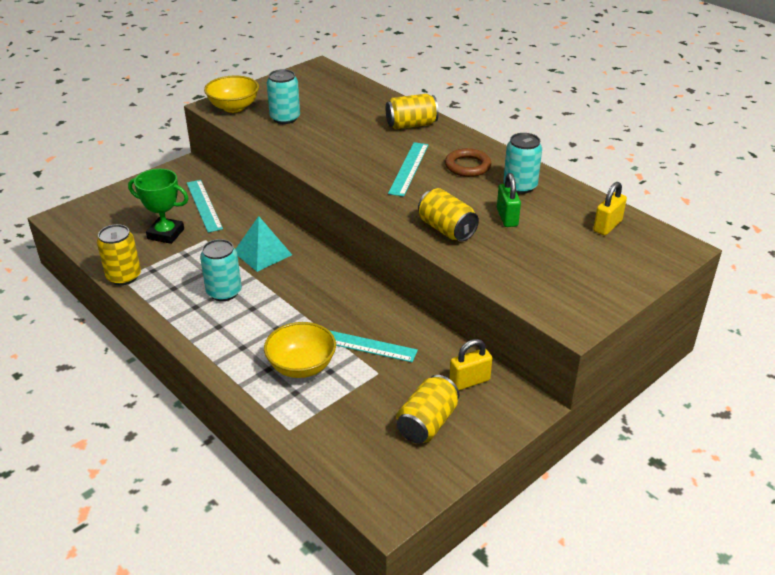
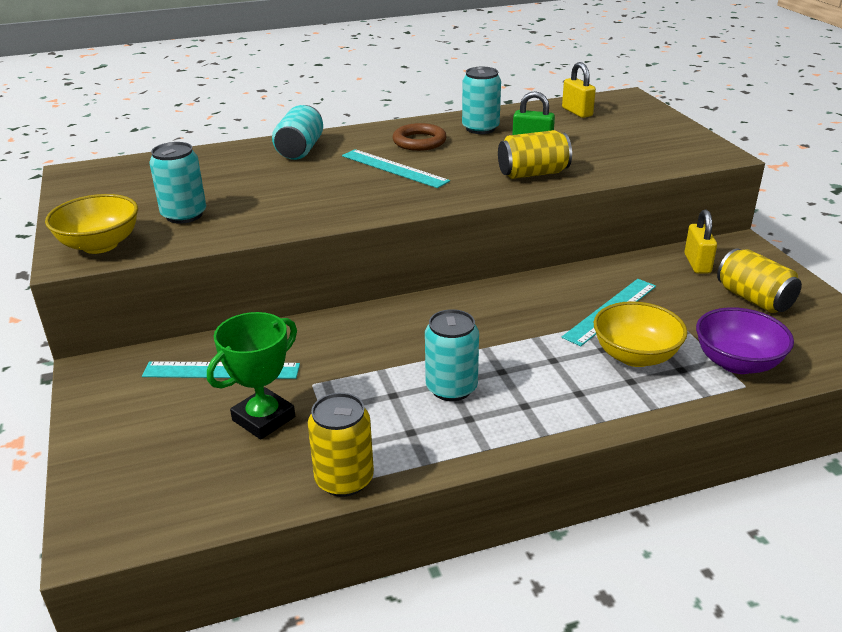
camera: 65 degrees left, 5 degrees down
turquoise pyramid [236,216,292,272] -> none
yellow can [386,94,439,129] -> turquoise can [272,105,323,160]
none -> purple bowl [696,307,794,374]

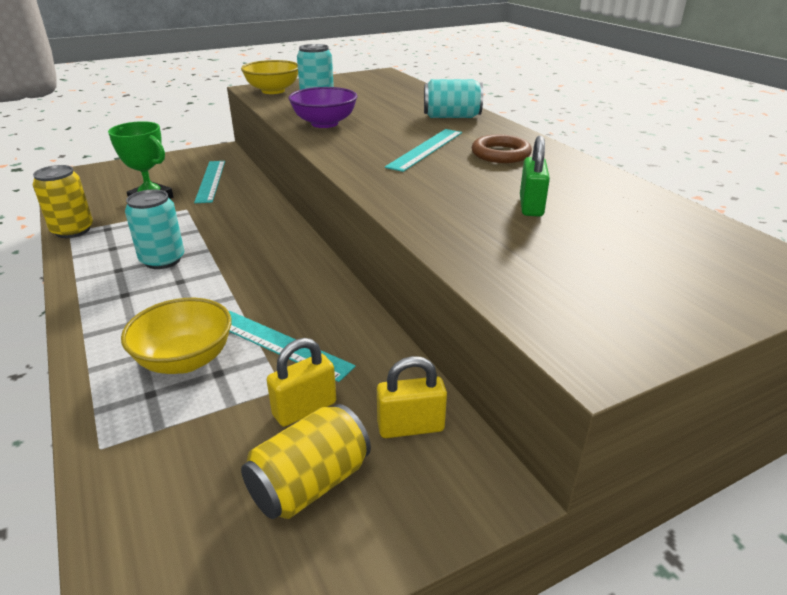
camera: 80 degrees right, 0 degrees up
turquoise can [462,67,501,134] -> none
yellow can [498,130,572,179] -> none
yellow padlock [562,62,596,118] -> yellow padlock moved to [267,338,336,427]
purple bowl [696,307,794,374] -> purple bowl moved to [289,87,358,128]

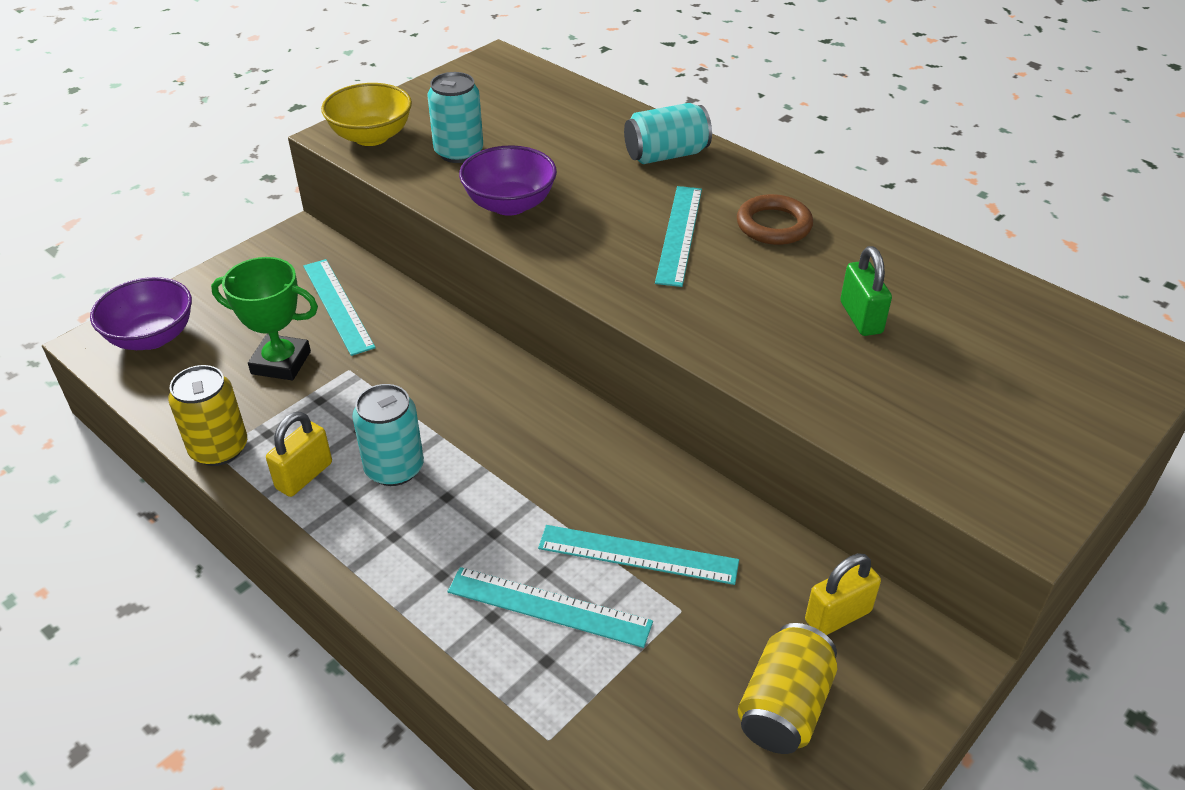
camera: 20 degrees left, 10 degrees up
yellow bowl [121,298,231,374] -> turquoise ruler [447,567,653,648]
yellow padlock [267,338,336,427] -> yellow padlock moved to [266,411,332,497]
none -> purple bowl [90,277,192,350]

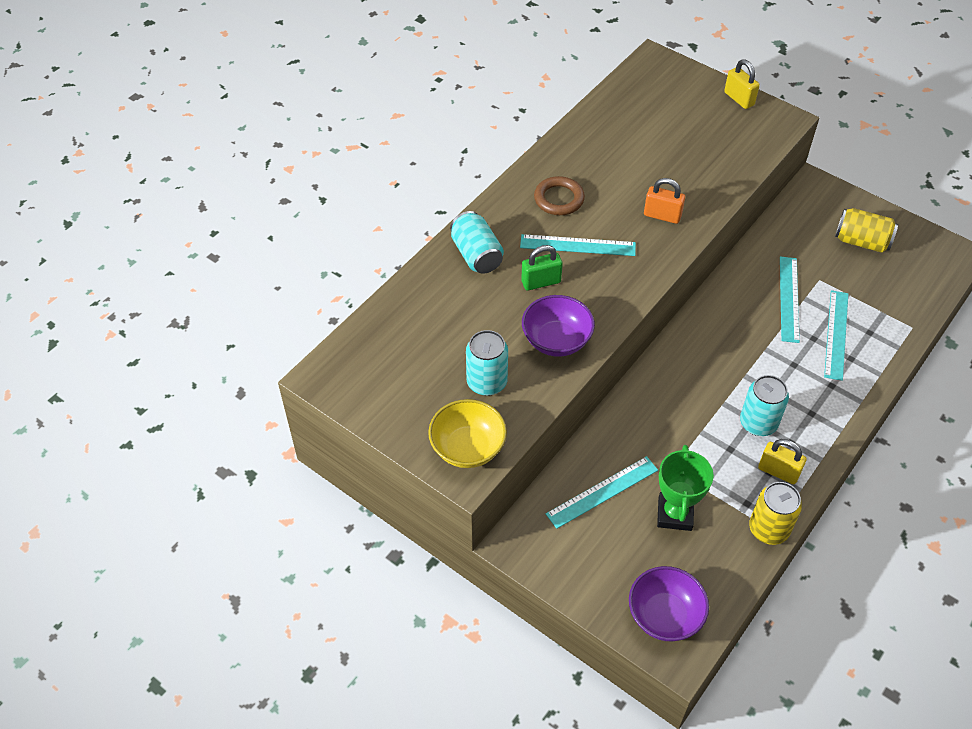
camera: 95 degrees left, 10 degrees up
yellow padlock [805,554,881,635] -> yellow padlock moved to [724,59,760,109]
green padlock [840,246,892,336] -> green padlock moved to [521,245,563,291]
none -> orange padlock [644,178,685,224]

